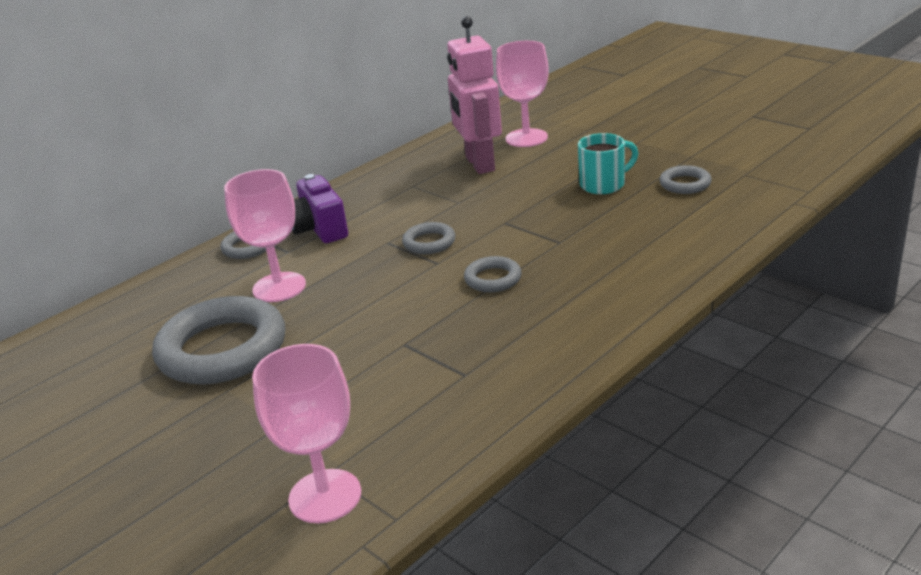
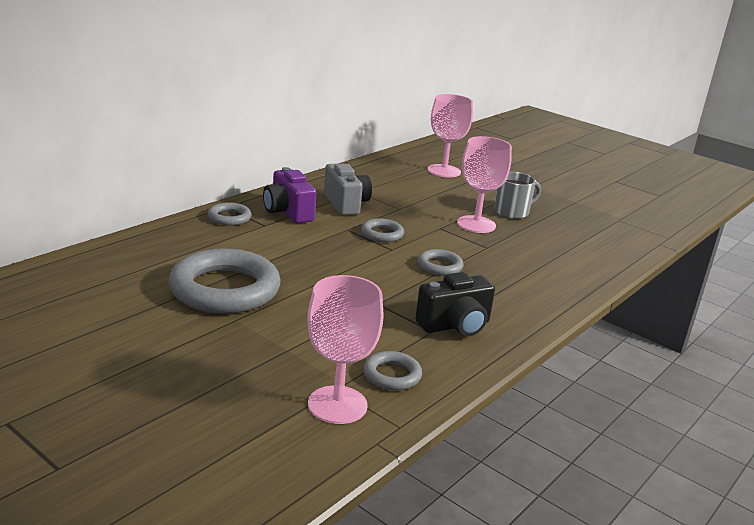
camera: 10 degrees left, 5 degrees down
pink goblet [224,169,306,302] -> pink goblet moved to [457,136,512,233]
pink robot [447,16,502,174] -> none
turquoise mug [578,133,638,194] -> grey mug [494,172,541,219]
grey ring [659,165,712,194] -> grey ring moved to [363,351,422,390]
none -> grey camera [324,163,372,215]
none -> black camera [415,272,495,336]

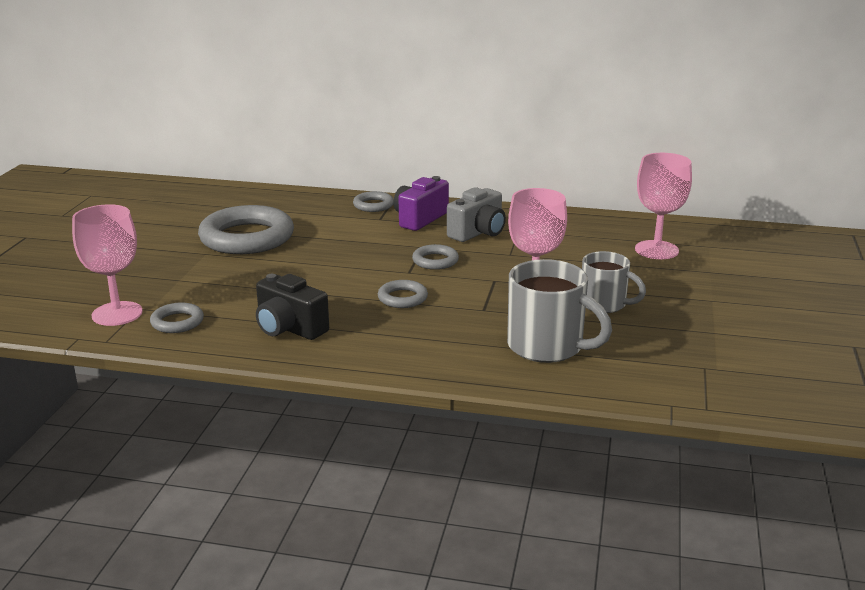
camera: 65 degrees right, 0 degrees up
none -> grey mug [507,259,612,363]

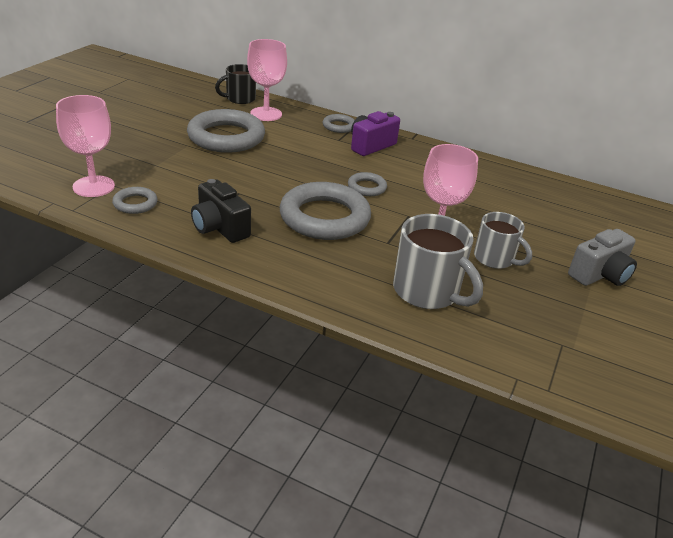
camera: 10 degrees right, 10 degrees up
grey ring [378,280,428,308] -> grey ring [280,182,371,240], size x2.13
grey camera [447,187,506,242] -> grey camera moved to [568,229,637,286]
pink goblet [635,153,692,259] -> pink goblet moved to [247,39,287,121]
none -> black mug [215,64,256,104]

